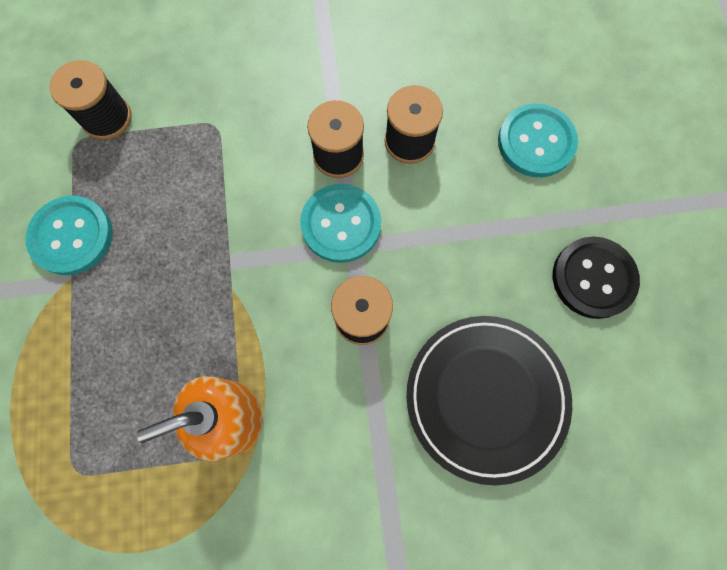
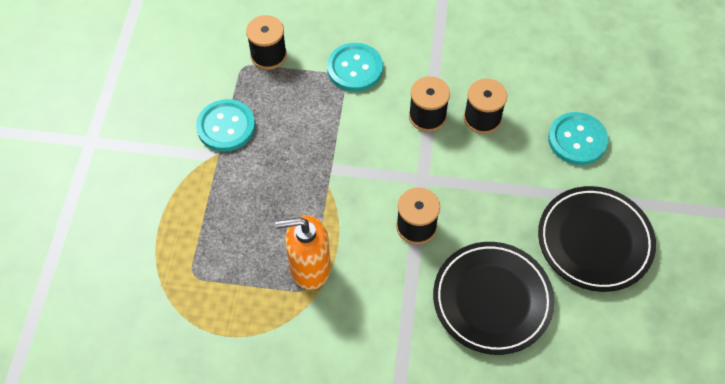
camera: 15 degrees right, 15 degrees down
turquoise button [300,184,381,263] -> turquoise button moved to [327,43,383,92]
black button [553,237,640,319] -> black plate [538,186,656,292]

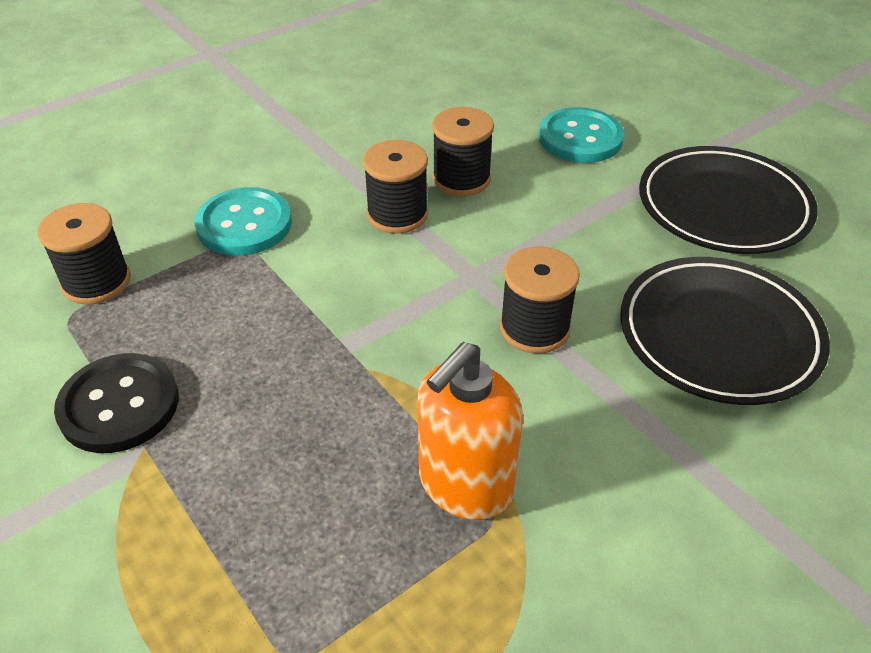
camera: 45 degrees left, 15 degrees down
turquoise button [196,99,255,152] -> black button [54,353,179,453]

